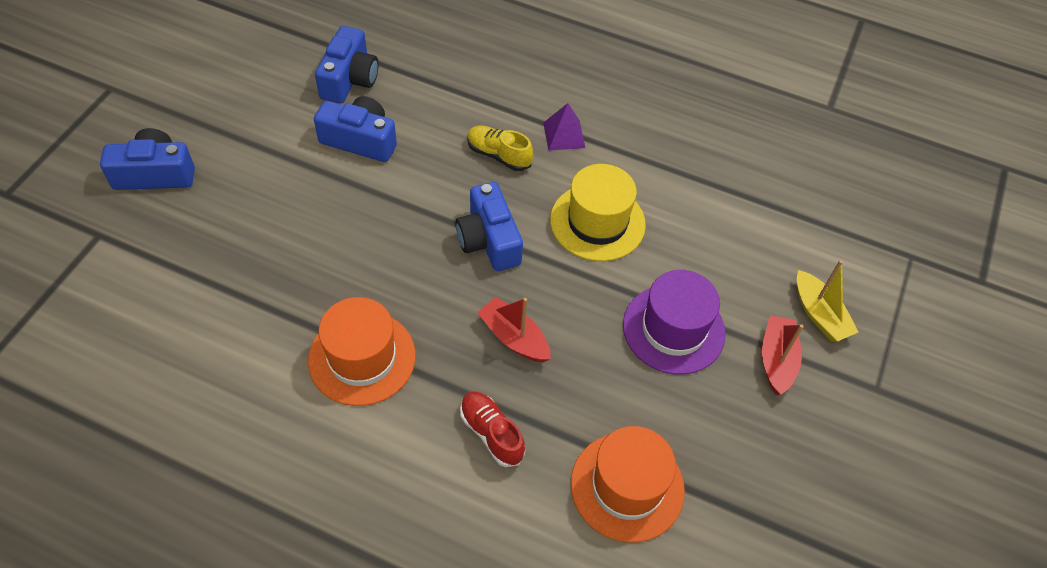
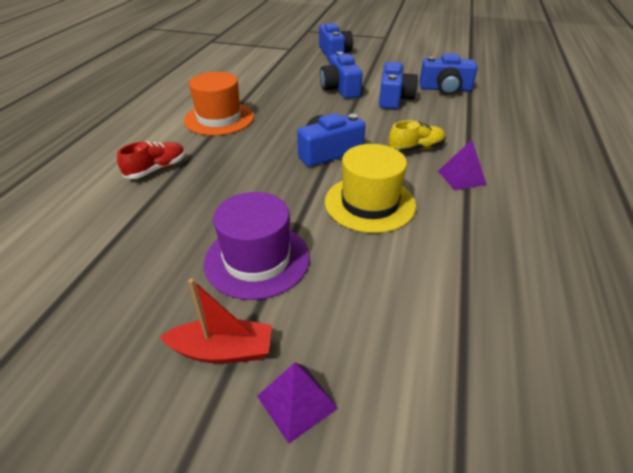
camera: 85 degrees right, 15 degrees down
yellow shoe [467,125,533,171] -> yellow shoe turned 45 degrees clockwise [388,120,446,153]
red boat [477,297,551,362] -> none
orange hat [571,426,685,543] -> none
yellow boat [797,260,858,342] -> purple pyramid [257,363,338,443]
none -> blue camera [320,52,363,99]

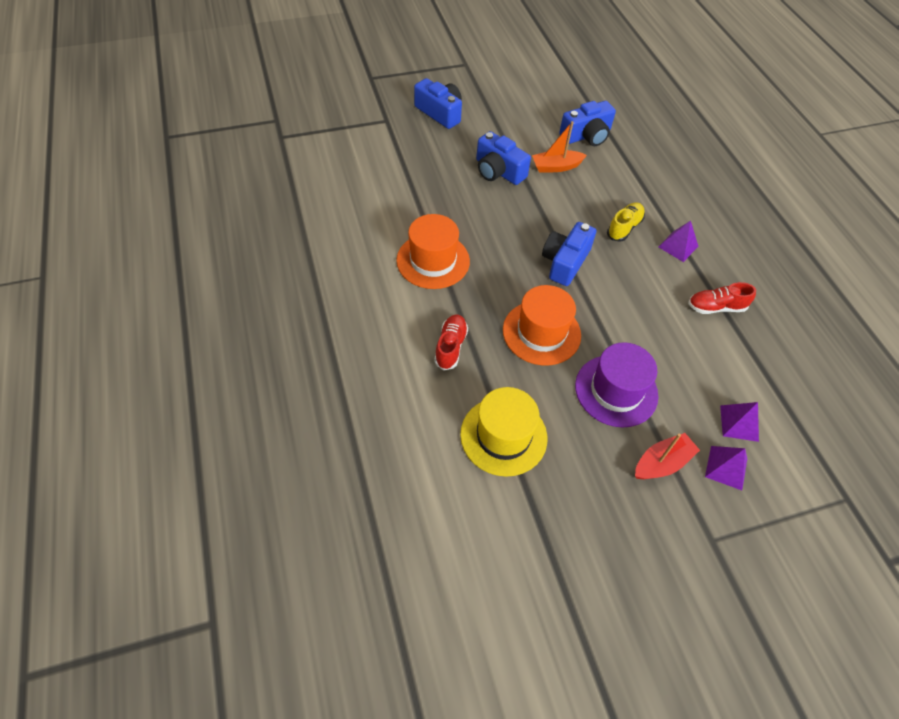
camera: 35 degrees left, 15 degrees up
yellow hat [325,144,416,233] -> yellow hat moved to [460,387,547,477]
blue camera [379,62,418,109] -> orange boat [532,121,587,173]
none -> orange hat [503,285,581,366]
none -> red shoe [688,282,756,314]
none -> purple pyramid [720,402,759,442]

